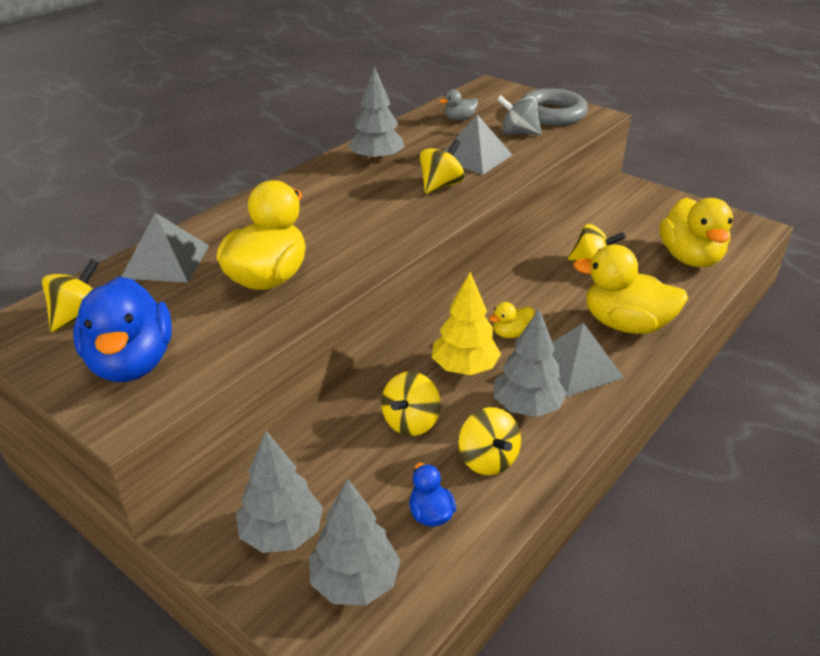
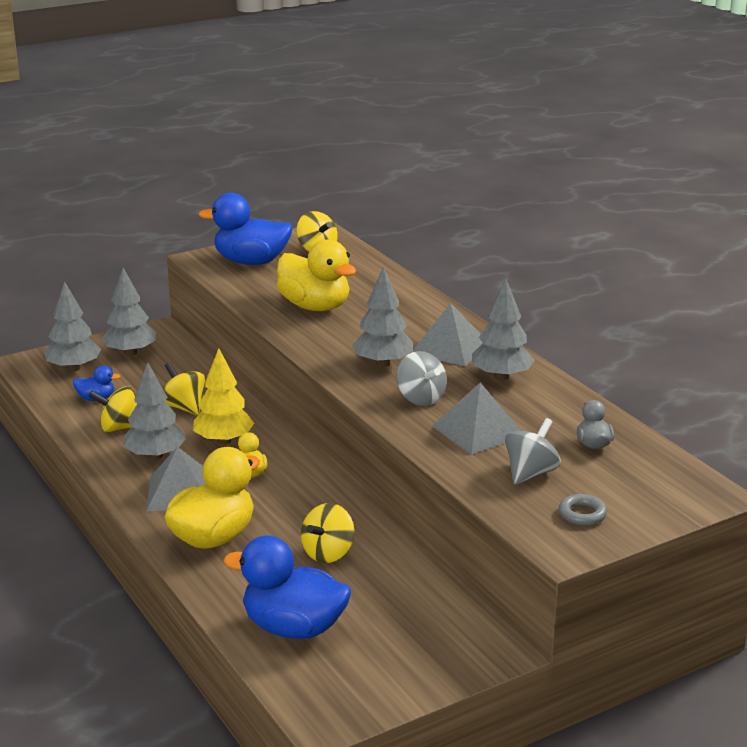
camera: 110 degrees right, 10 degrees down
grey pyramid [121,213,209,283] -> grey pyramid moved to [411,303,483,366]
yellow spinning top [420,139,465,194] -> grey spinning top [396,351,447,406]
grey ring [521,88,588,126] -> grey ring [559,494,607,526], size x0.47
yellow duck [660,197,733,267] -> blue duck [223,535,351,639]
none -> grey tree [352,266,413,367]

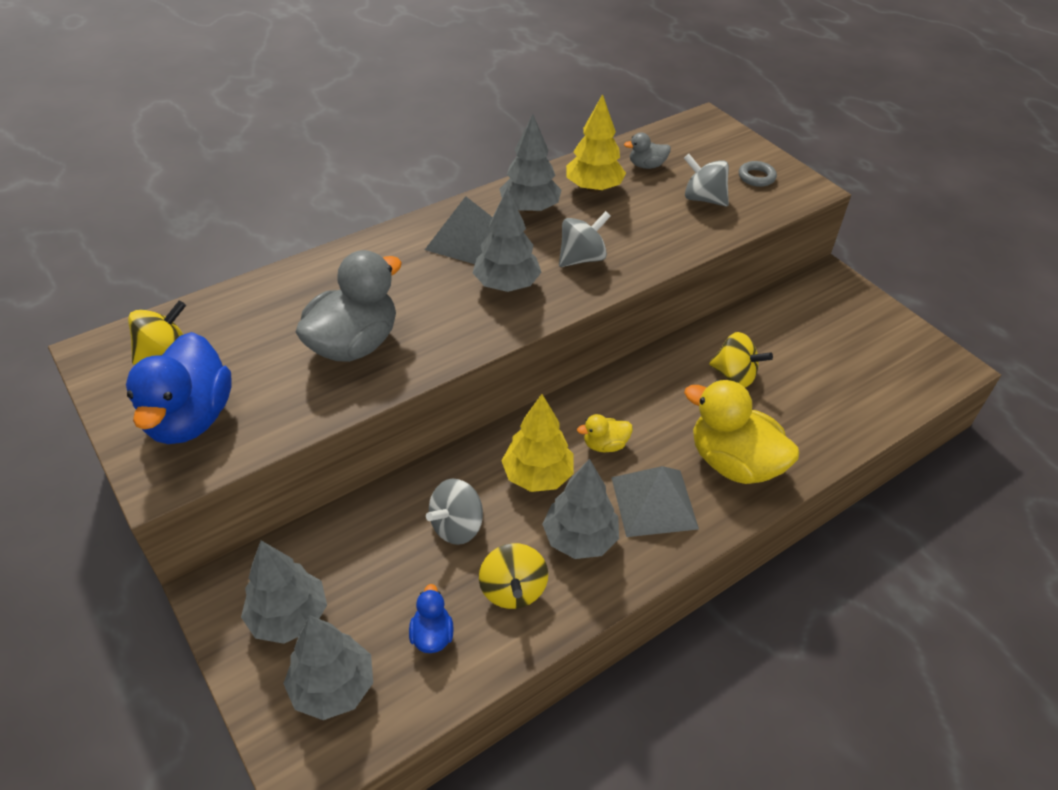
camera: 95 degrees left, 20 degrees up
yellow spinning top [163,362,205,415] -> grey spinning top [426,479,483,545]
blue duck [223,535,351,639] -> none
yellow duck [277,239,356,311] -> grey duck [295,250,402,362]
grey pyramid [432,382,521,455] -> none
none -> yellow tree [566,94,626,192]

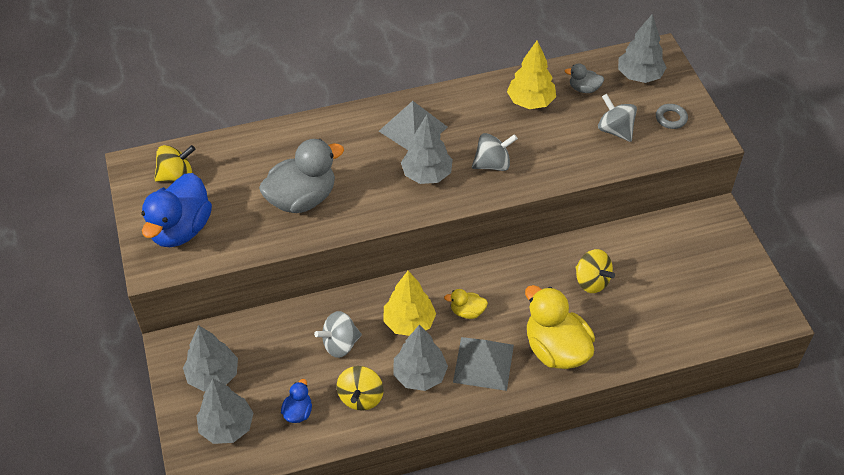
camera: 20 degrees right, 5 degrees up
grey tree [499,114,562,213] -> grey tree moved to [618,14,667,83]

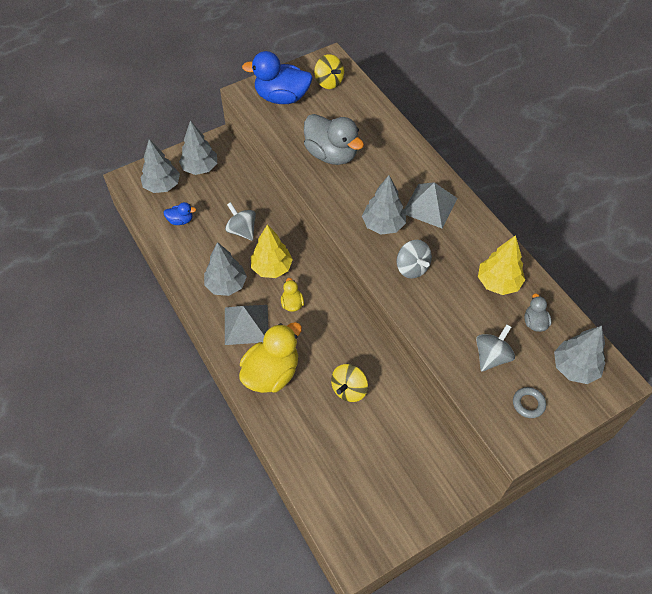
camera: 75 degrees right, 5 degrees up
yellow spinning top [337,366,383,410] -> none

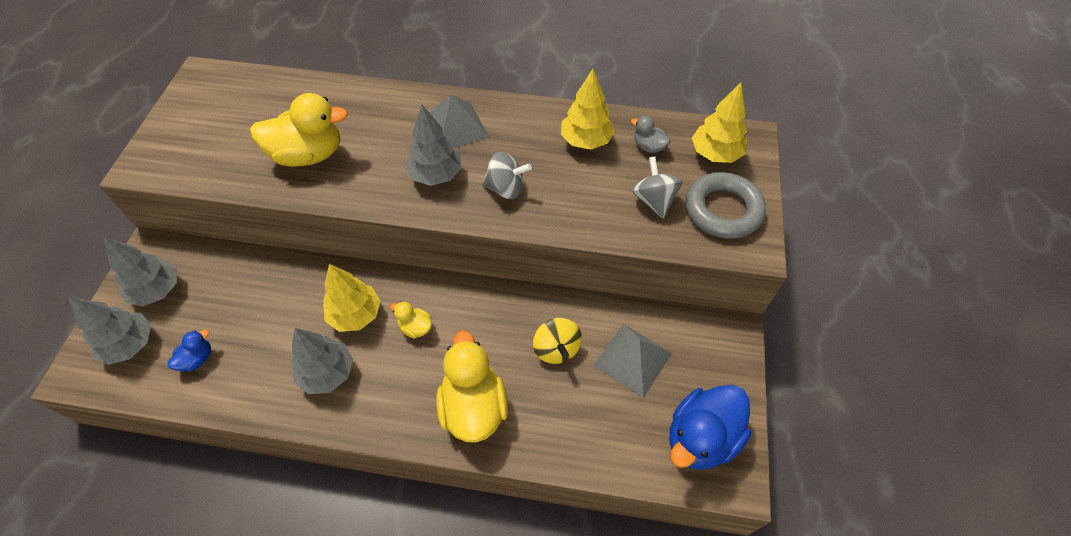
camera: 50 degrees left, 0 degrees up
grey spinning top [225,202,256,241] -> none
grey pyramid [225,305,269,345] -> grey pyramid moved to [593,324,672,398]
blue duck [242,51,313,104] -> blue duck moved to [669,385,751,470]
grey duck [304,114,364,165] -> yellow duck [250,93,348,167]
yellow spinning top [314,54,344,89] -> none
grey ring [513,387,546,418] -> grey ring [685,172,766,239], size x2.12
grey tree [554,326,605,384] -> yellow tree [692,83,747,163]

